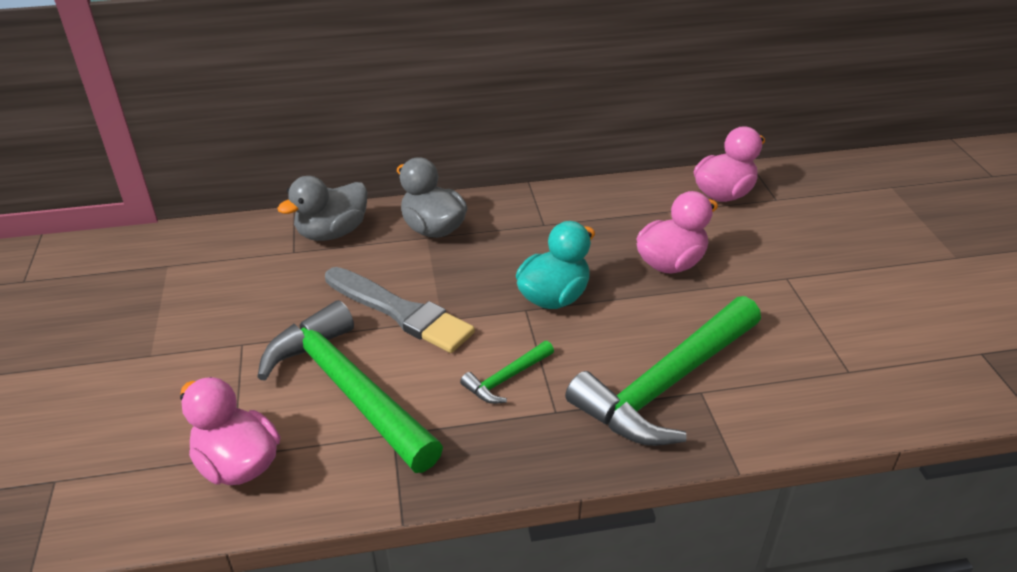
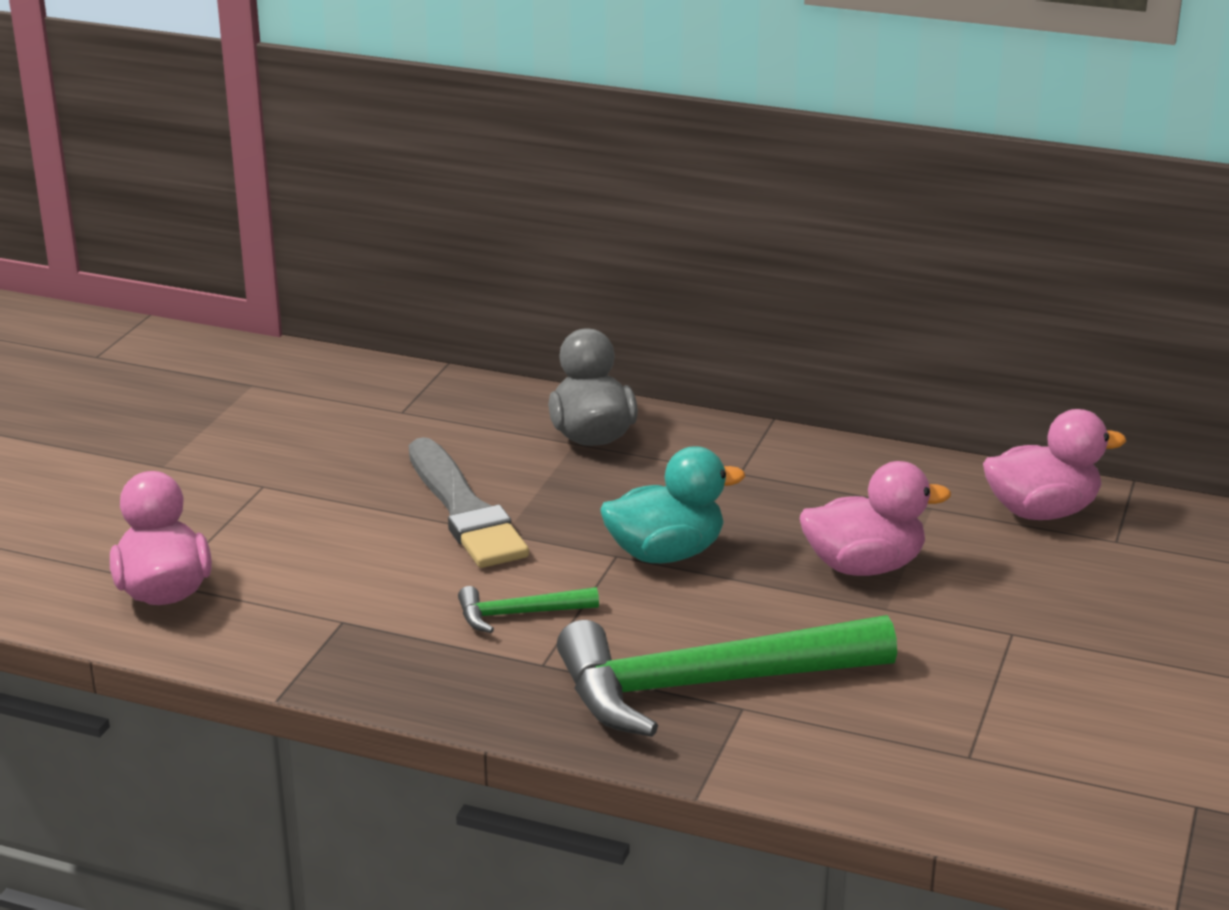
camera: 30 degrees right, 10 degrees down
green hammer [257,300,443,473] -> none
grey duck [277,176,368,241] -> none

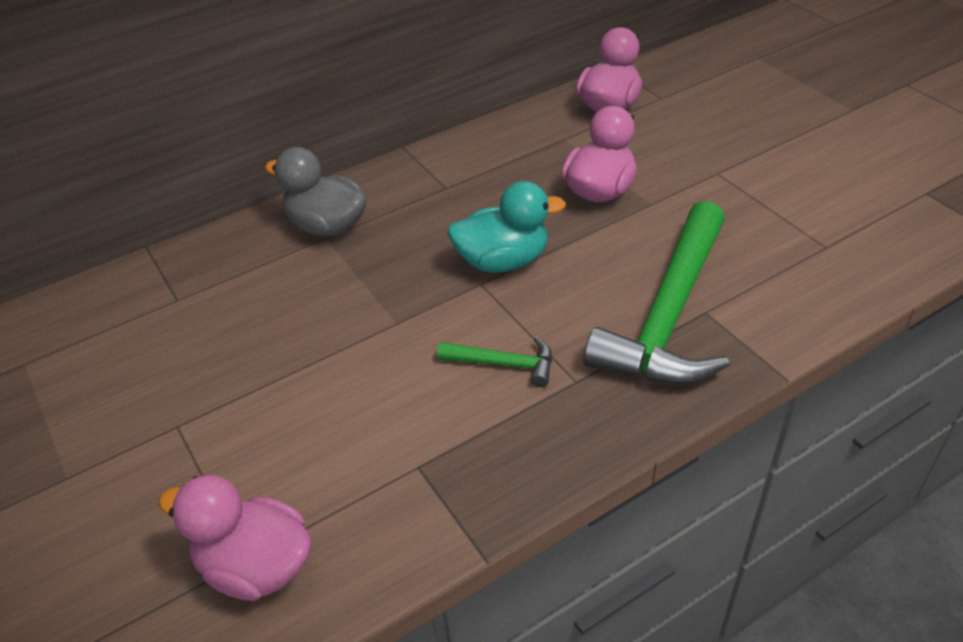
camera: 50 degrees left, 15 degrees up
grey brush [409,437,529,568] -> none
green hammer [458,586,599,633] -> green hammer turned 105 degrees counterclockwise [437,337,552,387]
turquoise duck [600,446,745,563] -> turquoise duck turned 60 degrees clockwise [447,181,566,273]

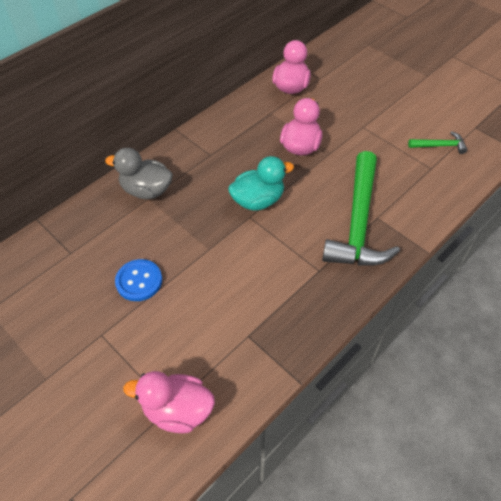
camera: 15 degrees left, 10 degrees up
green hammer [437,337,552,387] -> green hammer moved to [408,131,467,154]
none -> blue button [115,259,162,301]

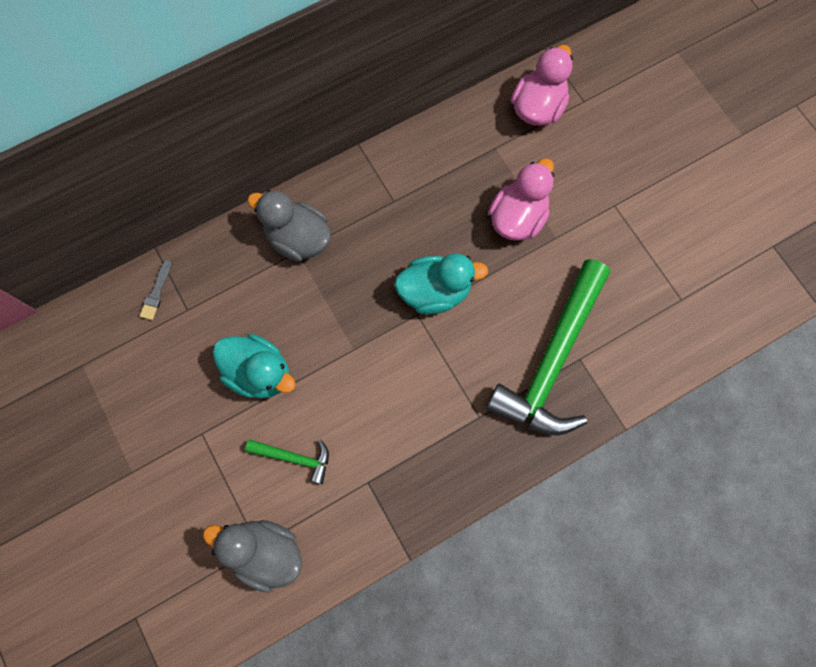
camera: 15 degrees right, 20 degrees up
blue button [115,259,162,301] -> turquoise duck [213,334,296,398]
pink duck [123,371,215,433] -> grey duck [203,520,302,593]
green hammer [408,131,467,154] -> green hammer moved to [245,439,329,484]
none -> grey brush [140,259,172,320]

